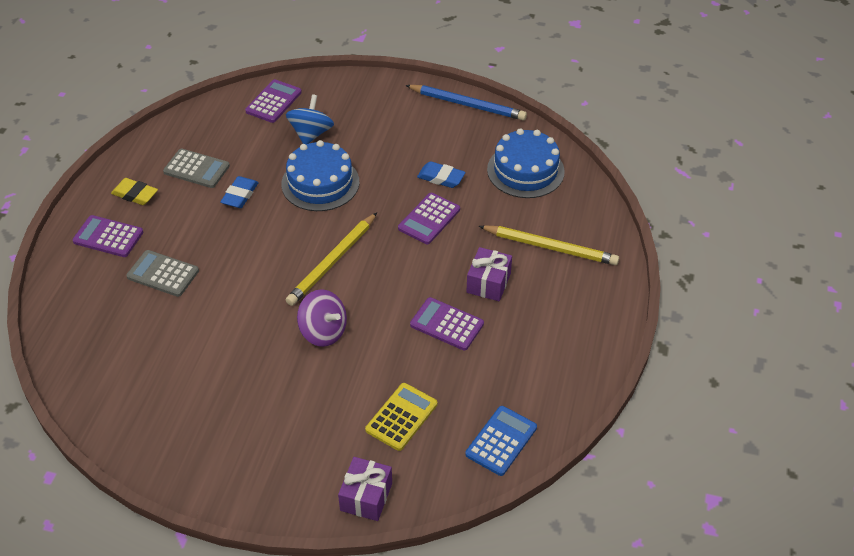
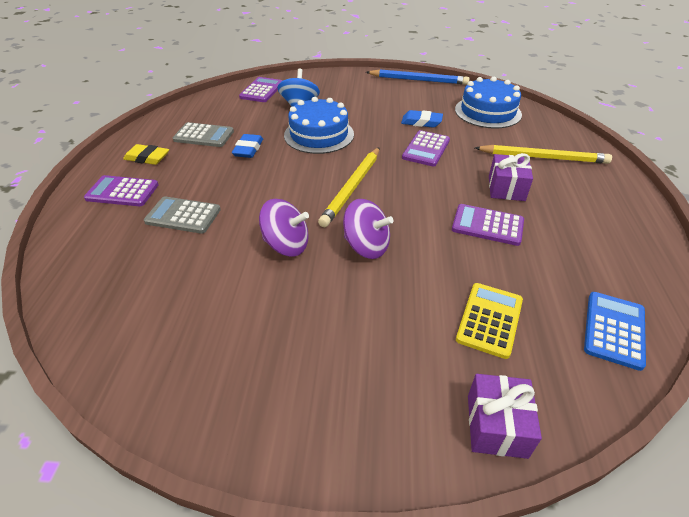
camera: 10 degrees left, 5 degrees down
none -> purple spinning top [259,199,309,256]

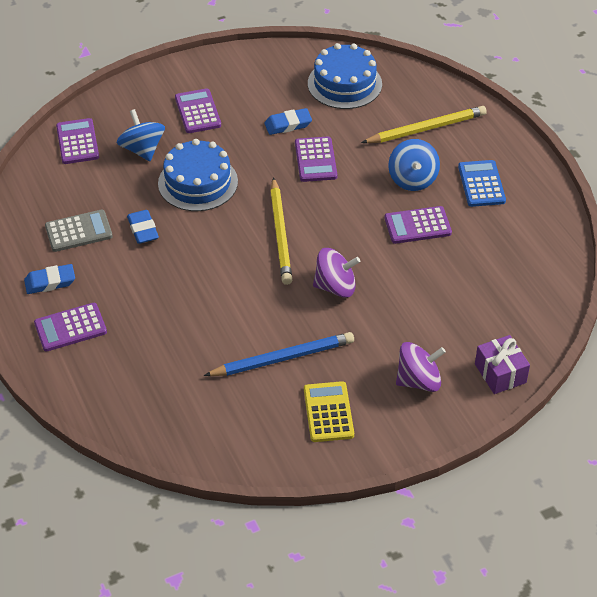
camera: 30 degrees left, 5 degrees up
yellow eraser [123,144,169,165] -> blue eraser [24,264,75,294]
grey calculator [144,196,221,234] -> none
purple spinning top [259,199,309,256] -> purple spinning top moved to [396,342,446,392]
blue pencil [366,70,469,85] -> blue pencil moved to [204,332,354,376]
yellow calculator [456,283,523,359] -> yellow calculator moved to [304,381,354,442]
purple gift [489,153,533,201] -> blue spinning top [388,139,440,191]
blue calculator [584,292,646,371] -> blue calculator moved to [458,160,506,207]
none -> purple calculator [175,88,221,133]

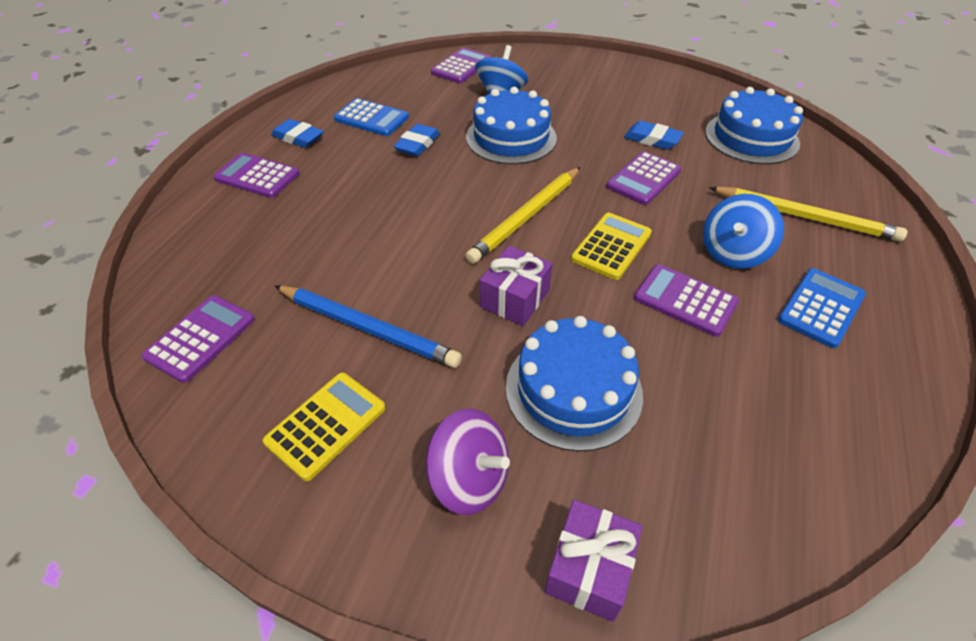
camera: 45 degrees right, 0 degrees up
grey calculator [45,210,113,252] -> blue calculator [334,98,409,136]
purple calculator [175,88,221,133] -> purple calculator moved to [142,295,255,383]
purple spinning top [313,248,360,298] -> purple gift [480,246,552,326]
none -> blue cake [506,316,643,452]
none -> yellow calculator [571,213,652,280]

